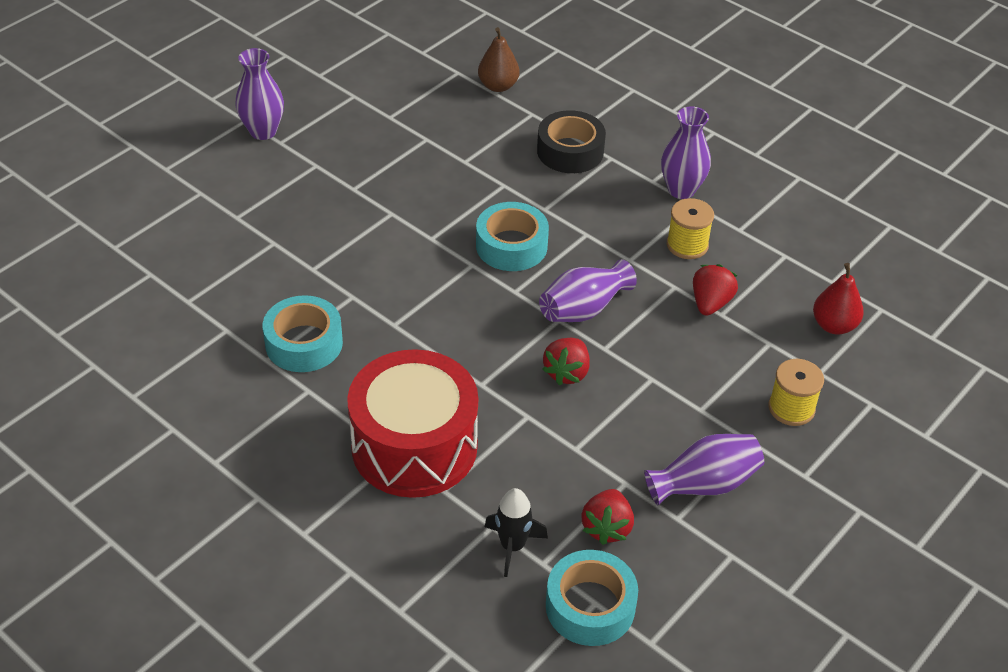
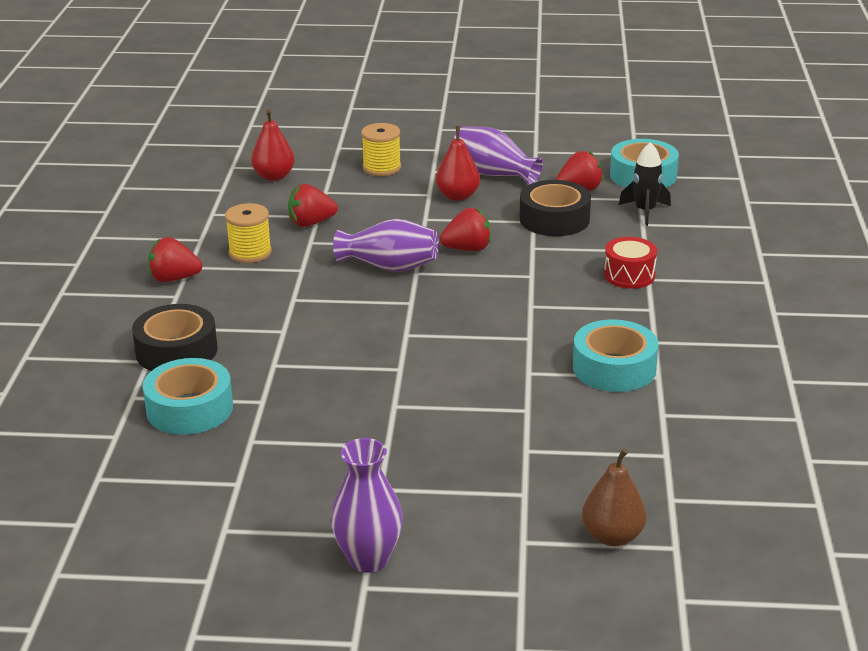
camera: 125 degrees left, 15 degrees down
red drum [347,349,478,498] -> red drum [604,237,657,289], size x0.44
turquoise tape [476,202,549,271] -> turquoise tape moved to [142,358,233,435]
brown pear [478,27,520,92] -> brown pear moved to [582,448,646,546]
purple vase [661,106,711,199] -> red strawberry [148,237,202,282]
none -> red pear [436,126,480,201]
none -> black tape [520,180,591,236]

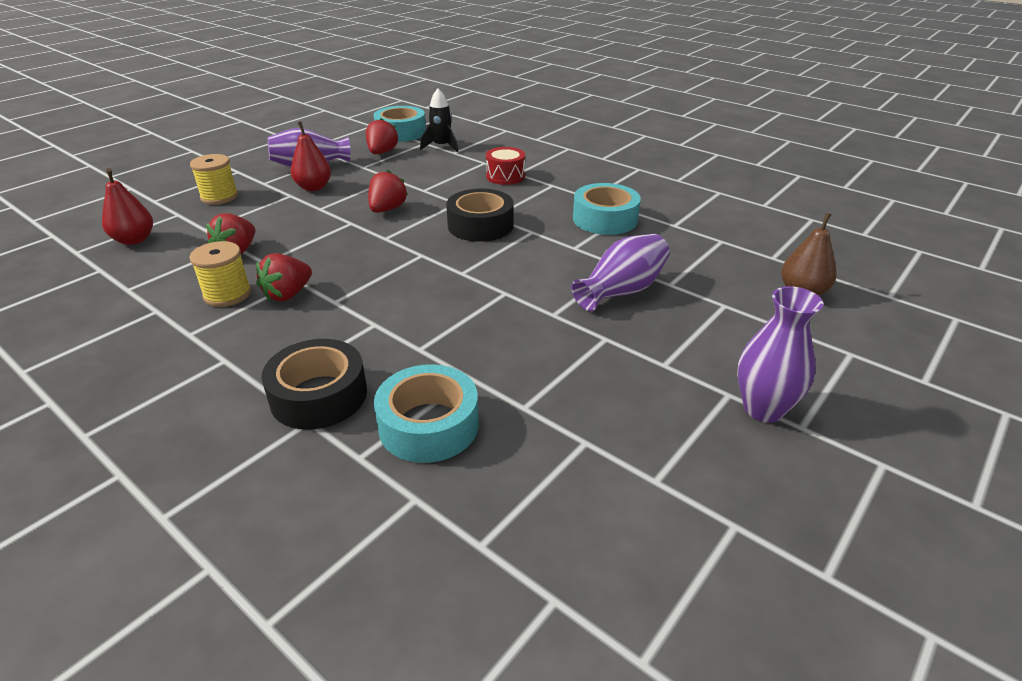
camera: 55 degrees left, 5 degrees up
red strawberry [148,237,202,282] -> red strawberry moved to [256,253,312,302]
purple vase [333,219,439,272] -> purple vase moved to [571,234,670,311]
black tape [520,180,591,236] -> black tape moved to [446,189,513,242]

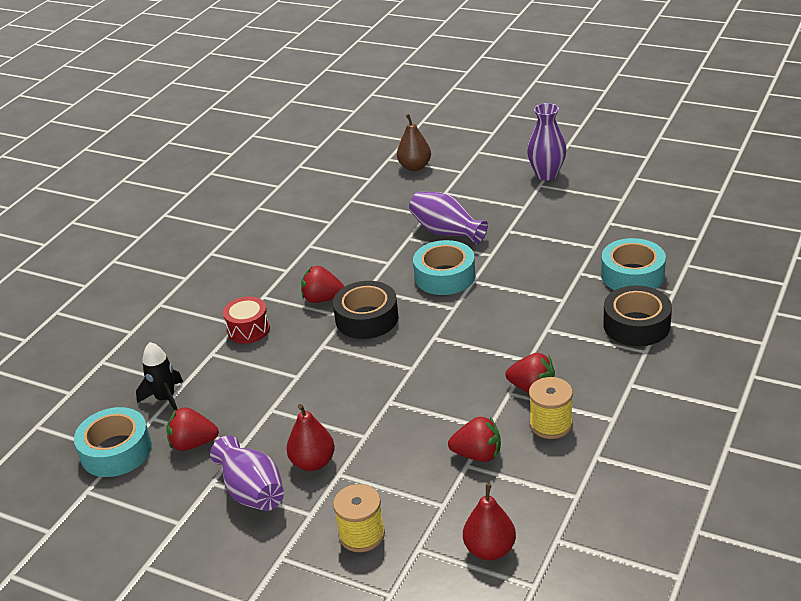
camera: 100 degrees left, 0 degrees up
red strawberry [368,170,408,213] -> red strawberry moved to [301,266,345,303]
turquoise tape [573,183,641,235] -> turquoise tape moved to [413,240,475,295]

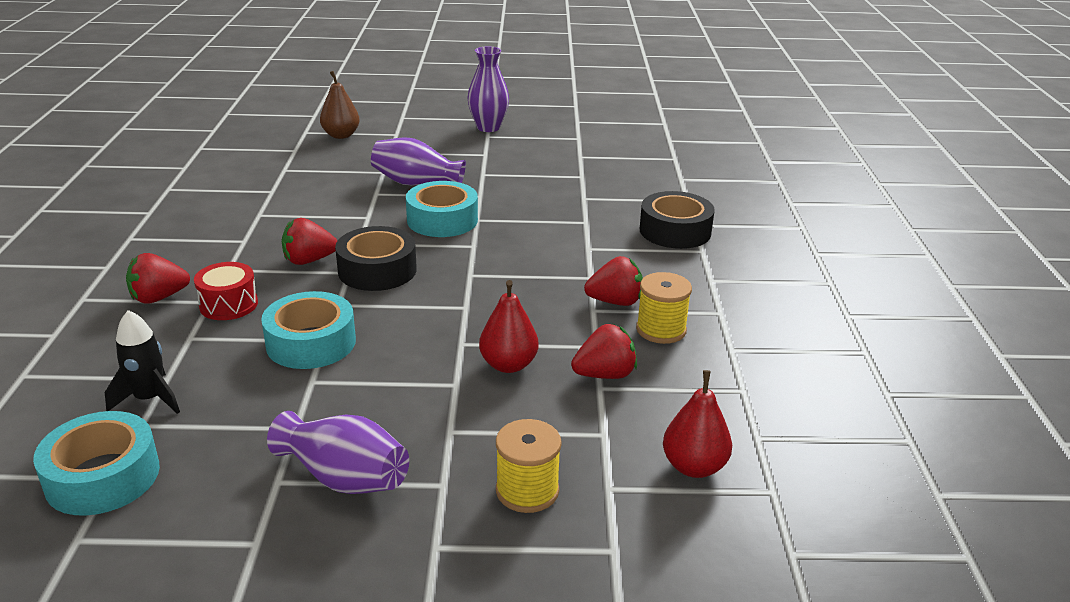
camera: 30 degrees left, 5 degrees down
red strawberry [166,407,219,451] -> red strawberry moved to [126,253,190,304]
red pear [286,404,335,471] -> red pear moved to [479,280,538,373]
turquoise tape [601,238,666,290] -> turquoise tape moved to [261,291,356,369]

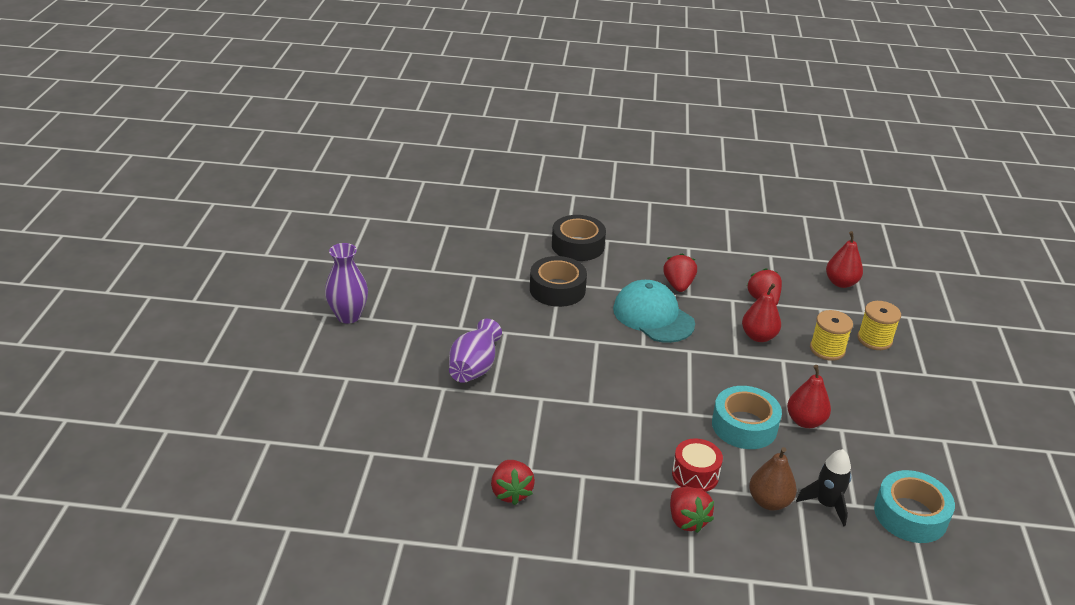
camera: 85 degrees left, 5 degrees up
purple vase [267,411,409,494] -> none
red strawberry [282,218,338,265] -> red strawberry moved to [491,460,535,505]
brown pear [320,71,360,139] -> brown pear moved to [749,447,797,511]
black tape [335,226,417,291] -> black tape moved to [530,256,587,307]
turquoise tape [406,181,478,237] -> none
yellow spool [636,272,692,344] -> yellow spool moved to [810,310,853,361]
none -> turquoise cap [613,280,695,343]
none -> red pear [787,365,831,428]

